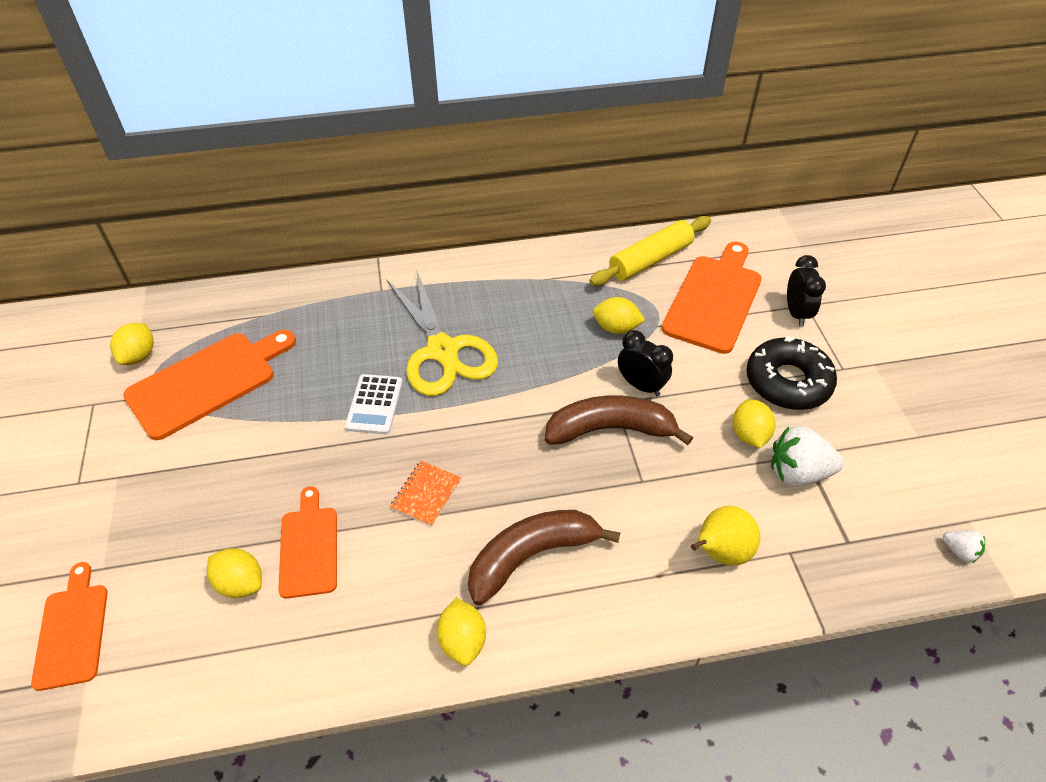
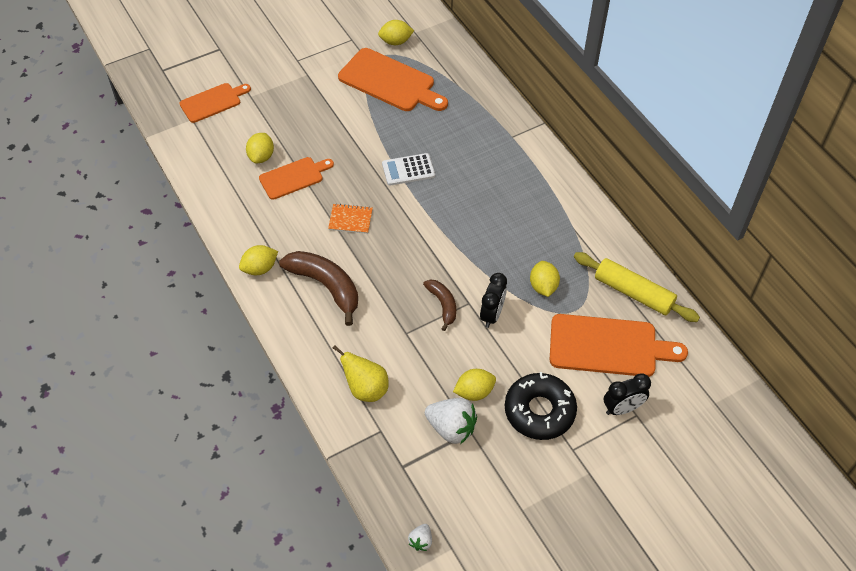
camera: 70 degrees right, 5 degrees up
yellow scissors [386,270,498,396] -> none
brown banana [545,395,693,445] -> brown banana [423,279,456,331], size x0.57
white strawberry [771,426,844,487] -> white strawberry turned 135 degrees clockwise [425,398,477,444]

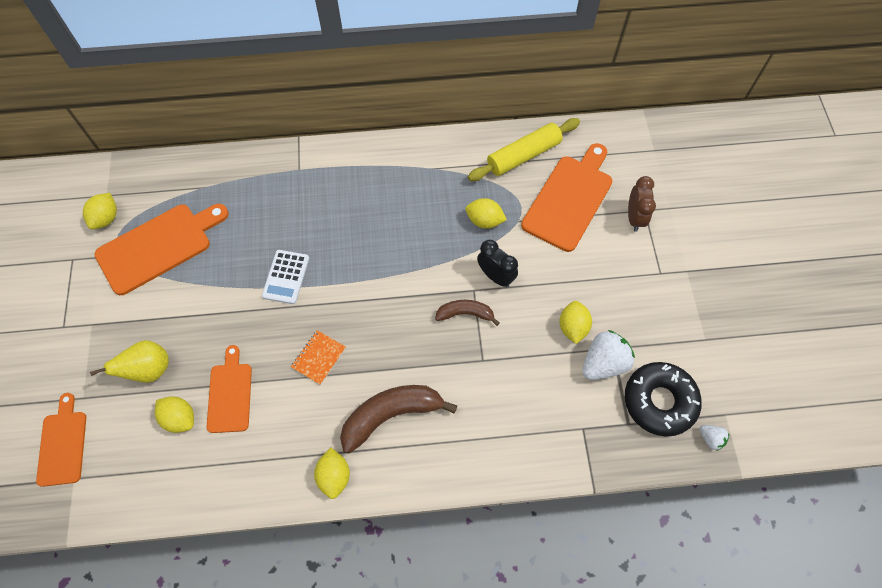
camera: 65 degrees left, 10 degrees up
yellow pear [332,345,389,402] -> yellow pear moved to [90,340,169,383]
black donut [505,372,577,440] -> black donut moved to [625,362,702,437]
black clock [604,373,651,415] -> brown clock [628,176,656,232]

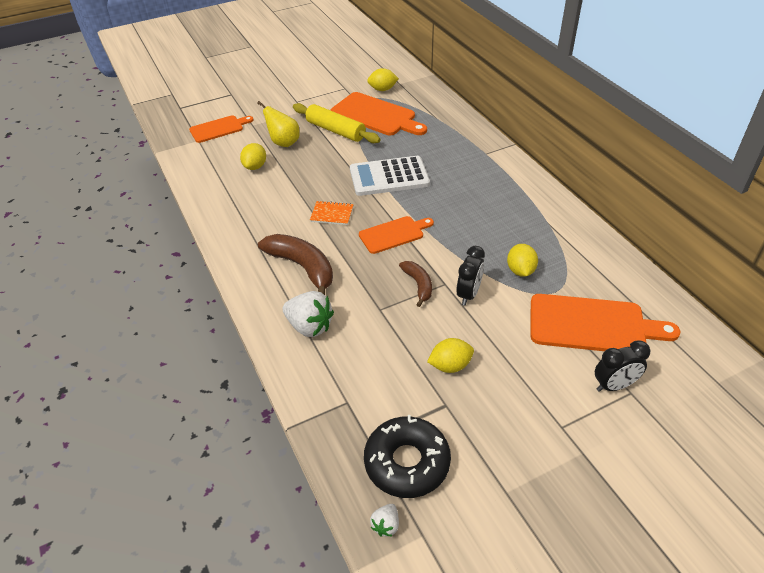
camera: 70 degrees right, 20 degrees down
orange cutting board [207,345,252,433] -> orange cutting board moved to [359,216,434,254]
white calculator [262,250,309,304] -> white calculator [350,156,430,196], size x1.63
yellow lemon [314,448,350,499] -> none
yellow rolling pin [468,118,580,181] -> yellow rolling pin moved to [293,103,380,143]
white strawberry [582,330,635,380] -> white strawberry moved to [282,291,334,337]
brown clock [628,176,656,232] -> black clock [595,340,650,392]

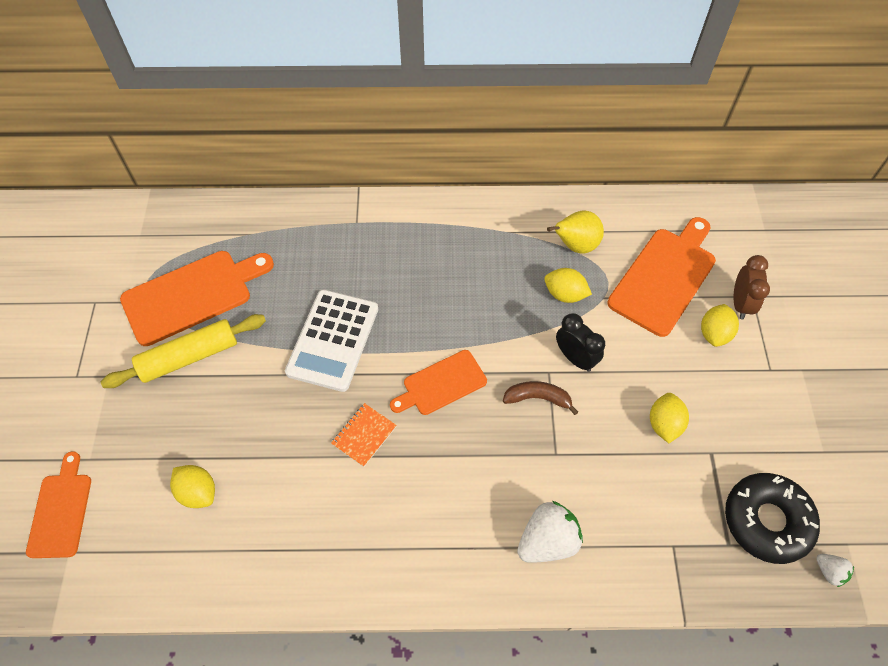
camera: 65 degrees left, 15 degrees up
yellow pear [257,101,300,147] -> yellow pear moved to [547,210,604,254]
brown banana [258,234,333,295] -> none
orange cutting board [359,216,434,254] -> orange cutting board turned 120 degrees counterclockwise [390,350,487,415]
yellow lemon [367,68,399,91] -> yellow lemon moved to [701,304,739,347]
black clock [595,340,650,392] -> brown clock [734,255,770,320]

